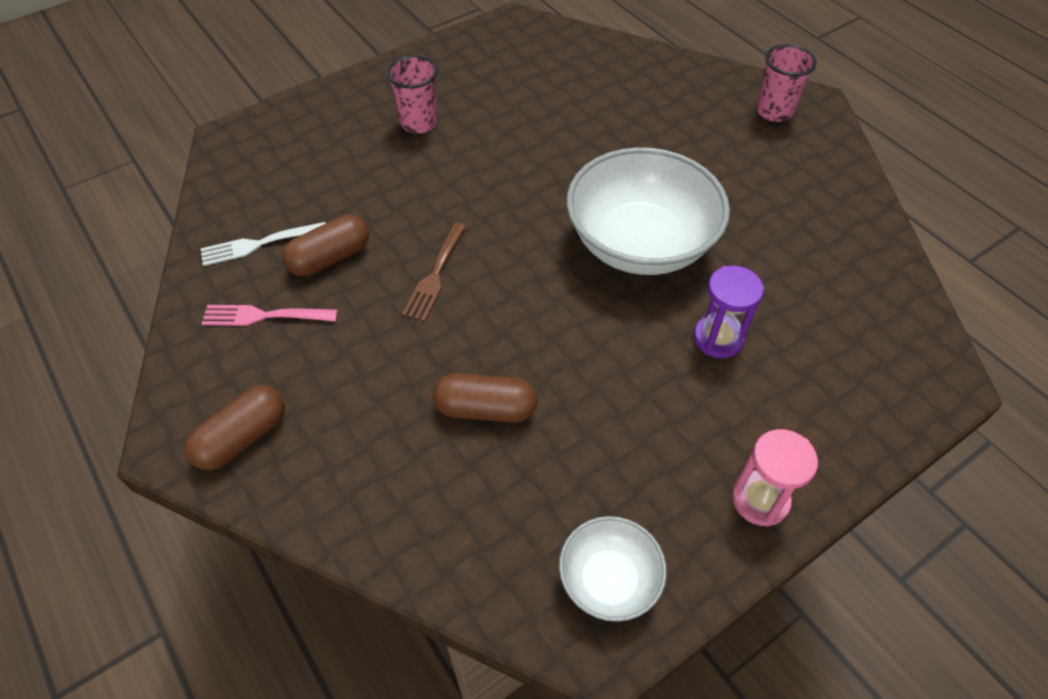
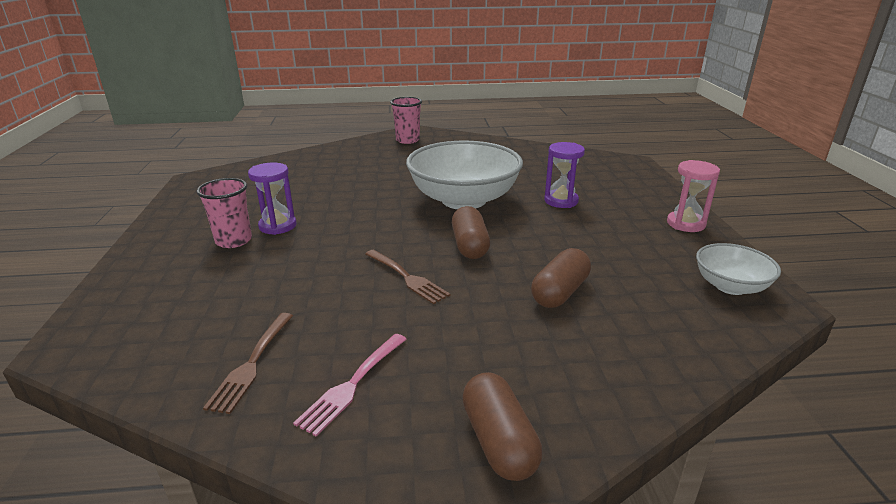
camera: 60 degrees left, 25 degrees down
white fork [201,222,325,266] -> brown fork [203,313,293,414]
brown capsule [282,215,369,276] -> brown capsule moved to [452,206,490,259]
none -> purple hourglass [248,163,296,235]

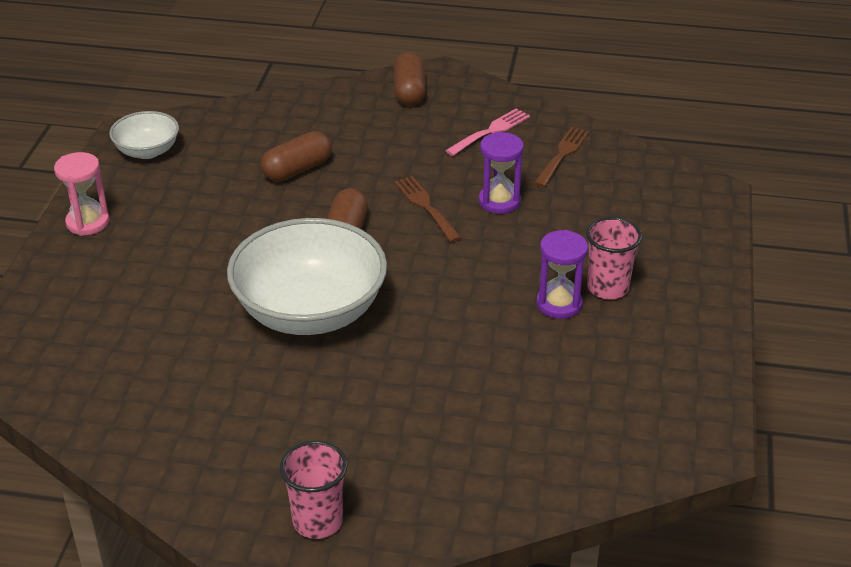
camera: 165 degrees left, 10 degrees up
purple hourglass [544,142,585,208] -> purple hourglass moved to [479,132,524,214]

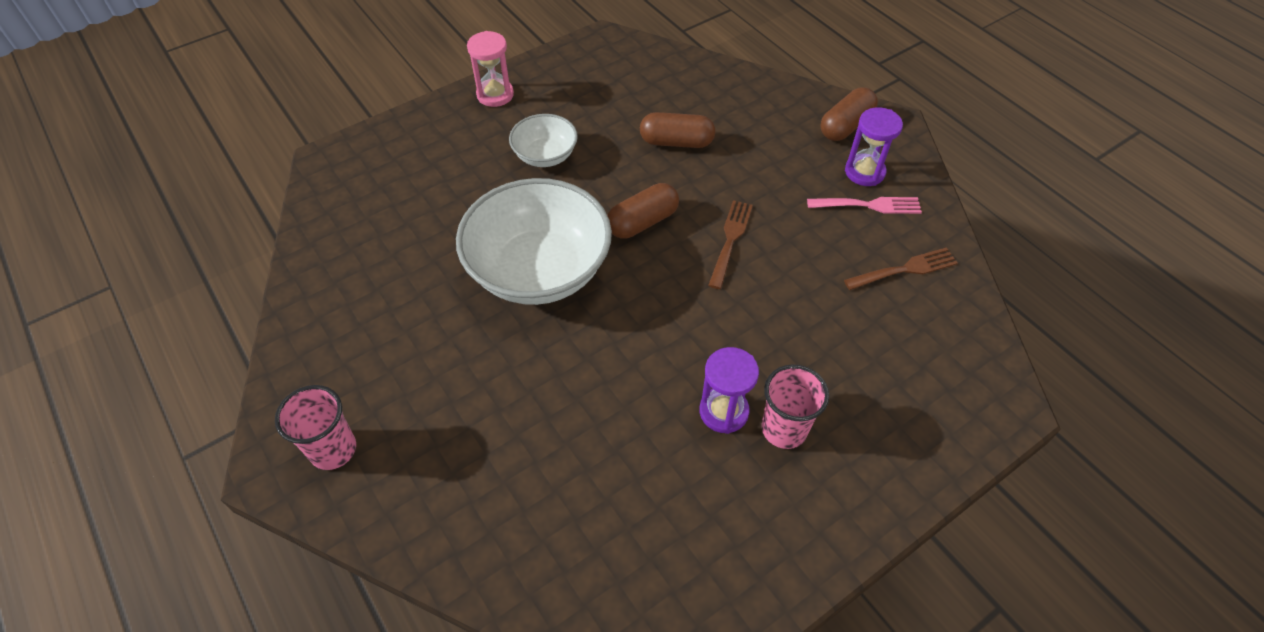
camera: 45 degrees right, 15 degrees up
white bowl [109,111,179,159] -> white bowl moved to [509,114,578,167]
purple hourglass [479,132,524,214] -> purple hourglass moved to [845,107,903,186]

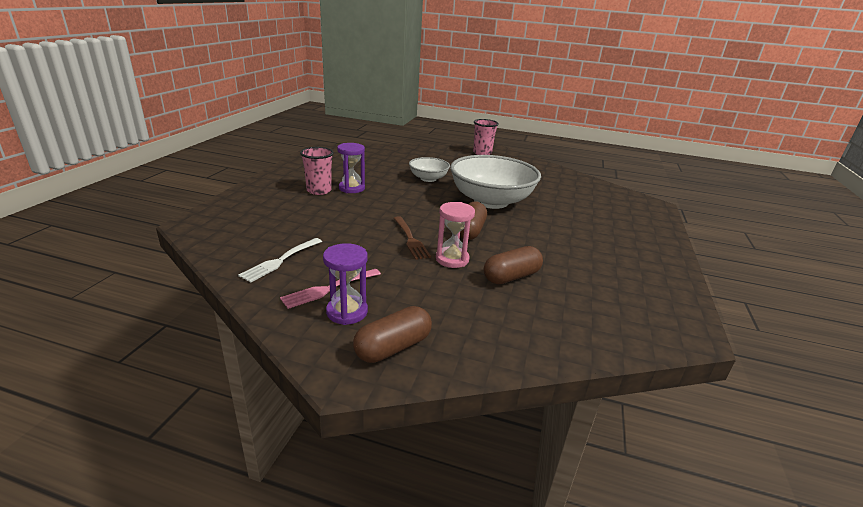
camera: 140 degrees right, 25 degrees down
pink hourglass [467,31,514,107] -> pink hourglass moved to [436,202,475,268]
white bowl [509,114,578,167] -> white bowl moved to [409,157,450,182]
brown capsule [820,87,878,141] -> brown capsule turned 45 degrees clockwise [353,306,432,363]
brown fork [844,247,958,290] -> white fork [238,238,322,283]

